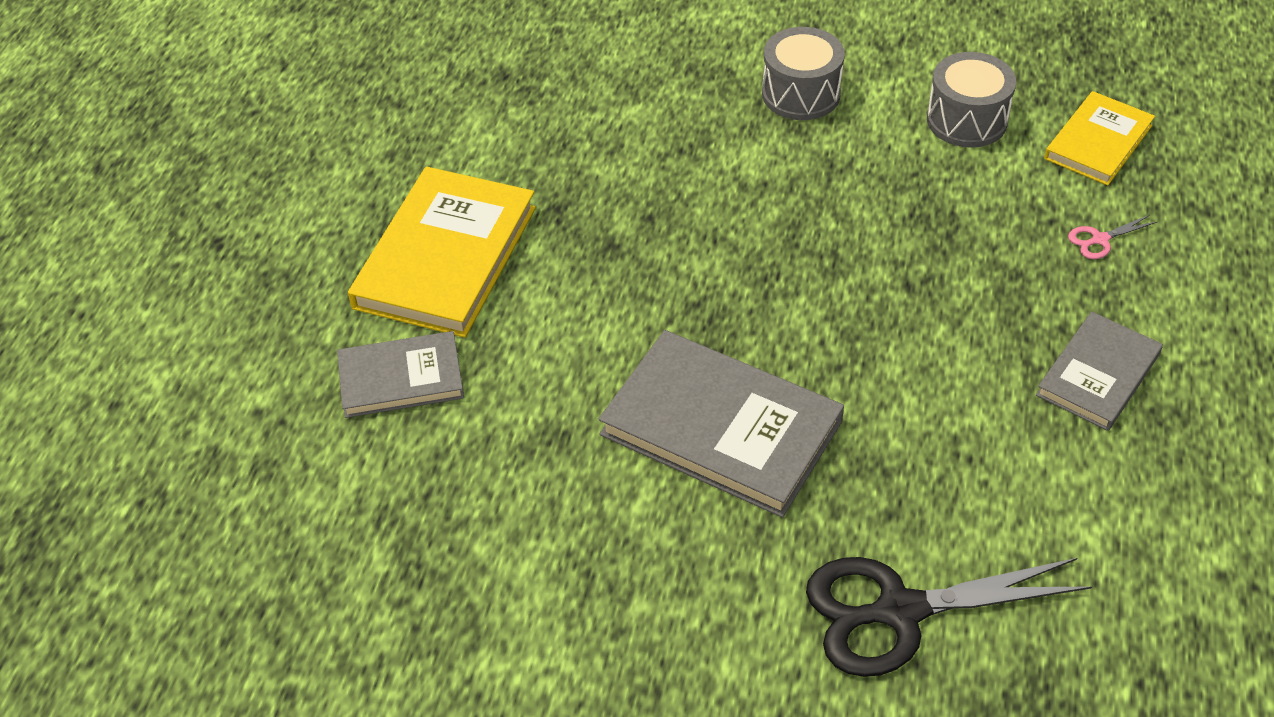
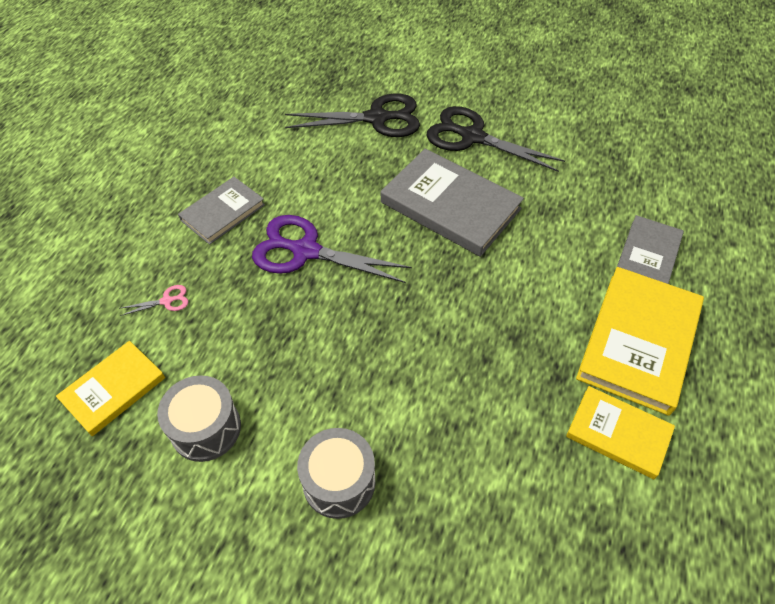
camera: 175 degrees left, 5 degrees up
grey book [337,331,464,418] -> grey book turned 60 degrees counterclockwise [617,215,684,284]
none -> purple scissors [252,215,412,283]
none -> black scissors [426,106,565,172]
none -> yellow book [566,386,675,479]

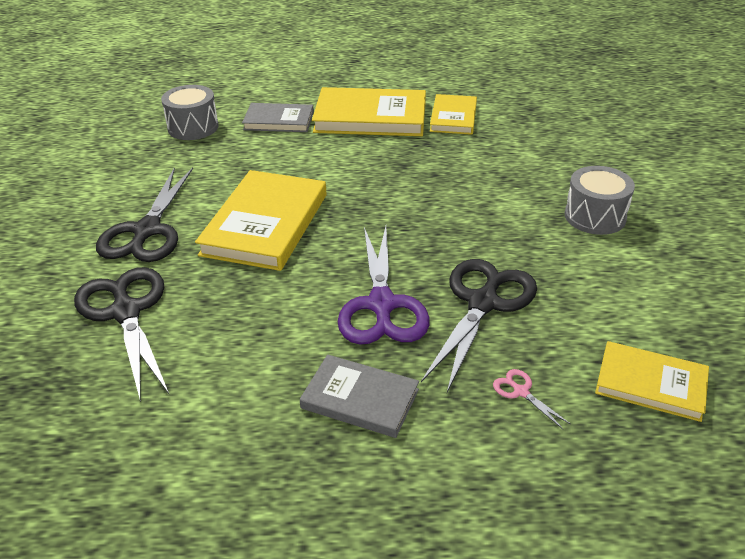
camera: 110 degrees left, 15 degrees down
grey drum [157,375,241,462] -> grey drum moved to [161,85,219,140]
grey book [381,149,524,257] -> yellow book [195,170,327,271]
none -> black scissors [421,259,537,392]

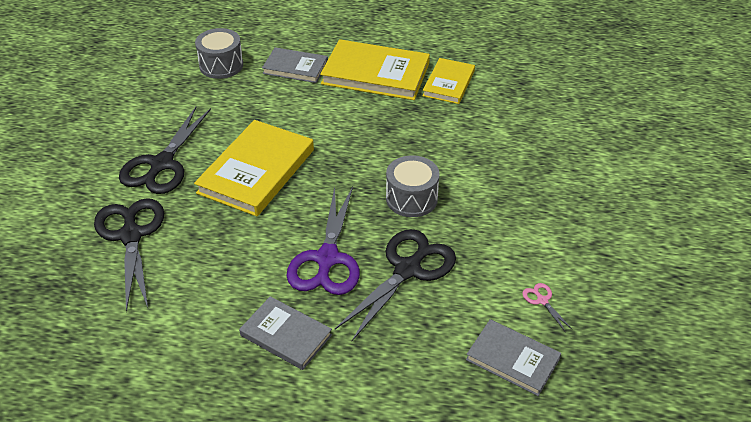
camera: 10 degrees right, 5 degrees up
pink scissors [493,369,571,429] -> pink scissors moved to [522,283,573,331]
grey drum [565,166,635,235] -> grey drum moved to [386,155,440,217]
yellow book [595,341,709,422] -> grey book [466,319,561,396]

